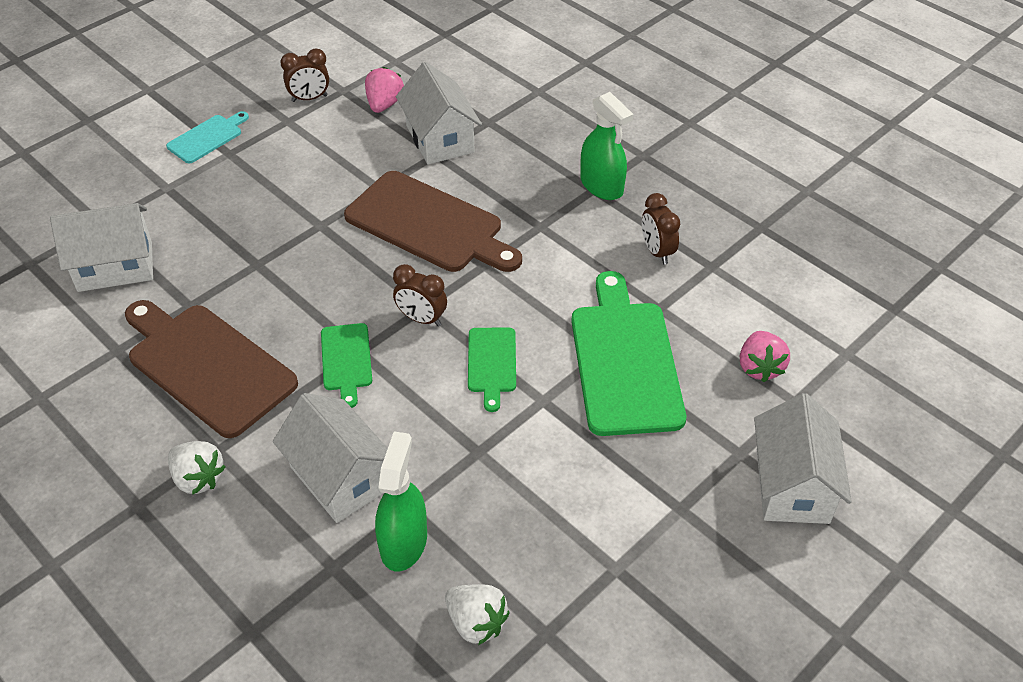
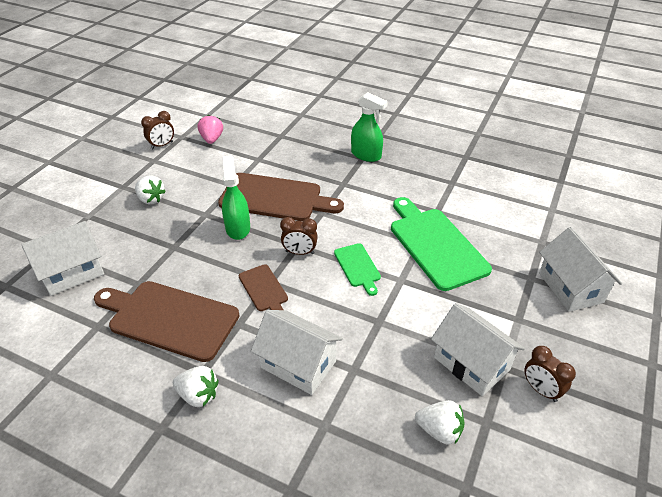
camera: 20 degrees left, 5 degrees down
turquoise cutting board [166,111,249,163] -> none
green cutting board [321,323,372,408] -> brown cutting board [239,264,288,311]
green spray bottle [375,431,427,571] -> green spray bottle moved to [222,155,250,240]
white house [396,62,482,165] -> white house moved to [431,303,525,396]
brown clock [642,193,680,265] -> brown clock moved to [524,346,576,402]
pink strawberry [740,331,790,382] -> none
none -> white strawberry [135,176,166,204]

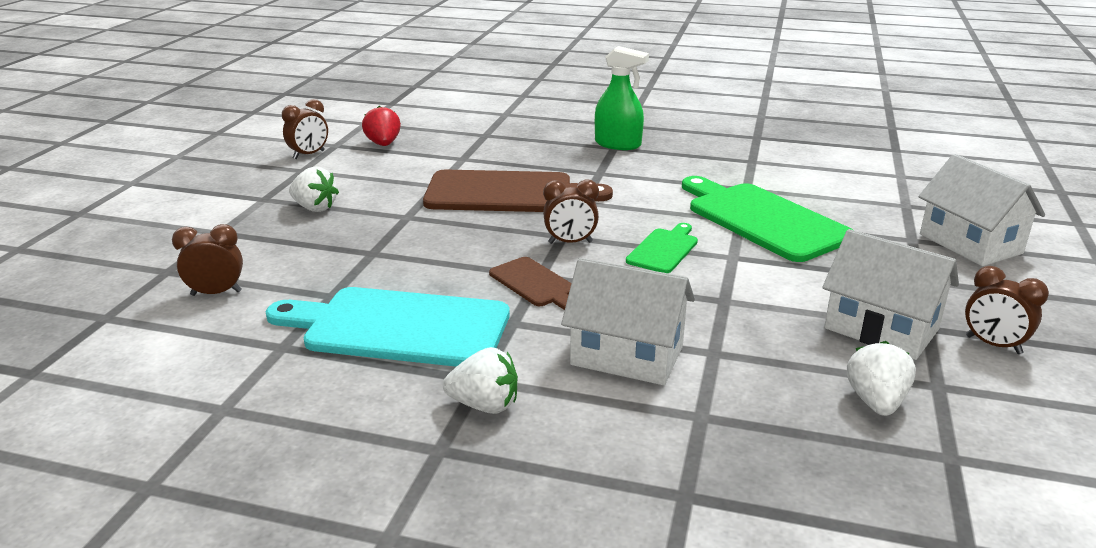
camera: 10 degrees left, 15 degrees down
white house [21,221,104,296] -> brown clock [172,224,243,296]
brown cutting board [94,281,239,362] -> turquoise cutting board [266,287,510,367]
pink strawberry [198,115,223,144] -> red strawberry [362,106,401,146]
green spray bottle [222,155,250,240] -> none
green cutting board [334,243,381,296] -> green cutting board turned 120 degrees counterclockwise [626,223,698,273]
white strawberry [415,400,464,445] -> white strawberry turned 90 degrees counterclockwise [847,341,916,416]

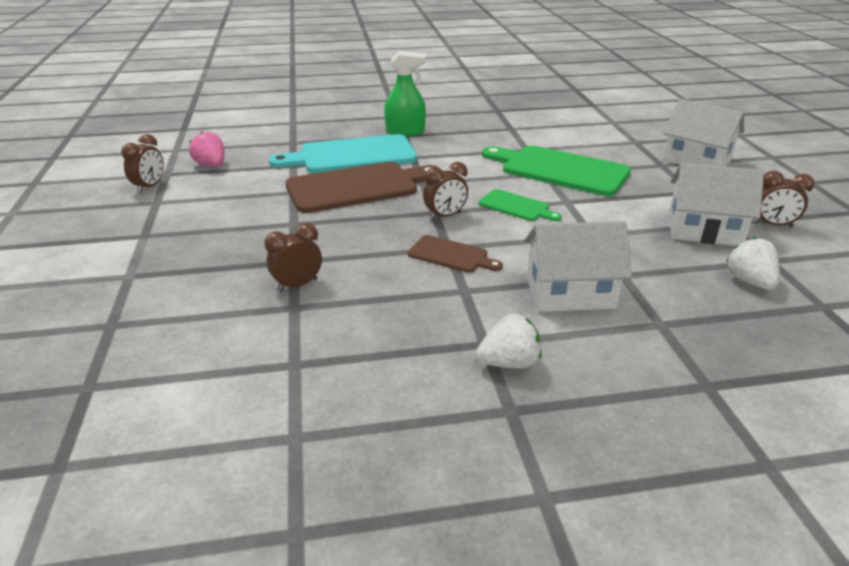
camera: 25 degrees left, 5 degrees up
brown clock [172,224,243,296] -> brown clock moved to [265,223,322,292]
turquoise cutting board [266,287,510,367] -> turquoise cutting board moved to [269,134,417,173]
white strawberry [289,167,339,212] -> none
red strawberry [362,106,401,146] -> pink strawberry [189,131,225,167]
green cutting board [626,223,698,273] -> green cutting board turned 120 degrees clockwise [478,189,562,221]

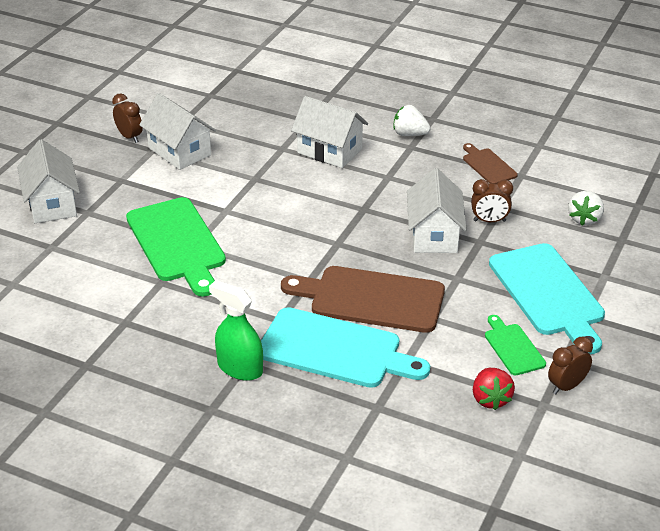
camera: 145 degrees left, 5 degrees up
pink strawberry [189,131,225,167] -> red strawberry [473,368,515,410]
brown cutting board [408,235,503,273] -> brown cutting board moved to [463,143,518,184]
brown clock [423,162,468,220] -> none
green cutting board [478,189,562,221] -> green cutting board moved to [485,315,546,376]
white strawberry [726,237,779,290] -> white strawberry moved to [568,191,604,225]
none -> white house [407,168,467,253]
none -> turquoise cutting board [489,243,605,354]

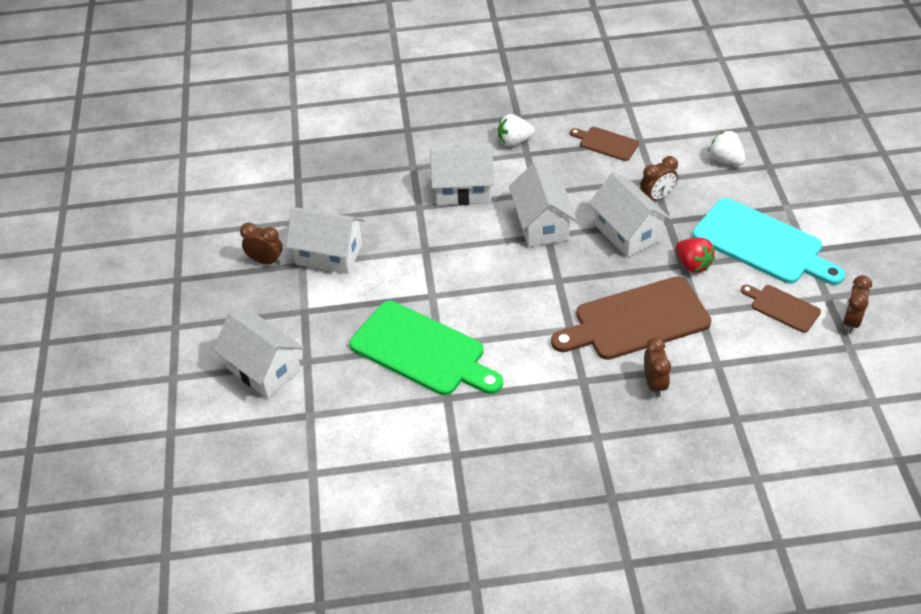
camera: 30 degrees left, 10 degrees up
green spray bottle [209,280,263,381] -> none
turquoise cutting board [261,307,430,388] -> brown clock [644,337,671,398]
red strawberry [473,368,515,410] -> red strawberry moved to [676,238,715,273]
green cutting board [485,315,546,376] -> brown cutting board [741,285,821,333]
white strawberry [568,191,604,225] -> white strawberry turned 150 degrees clockwise [708,130,746,166]
none -> white house [509,162,577,247]

